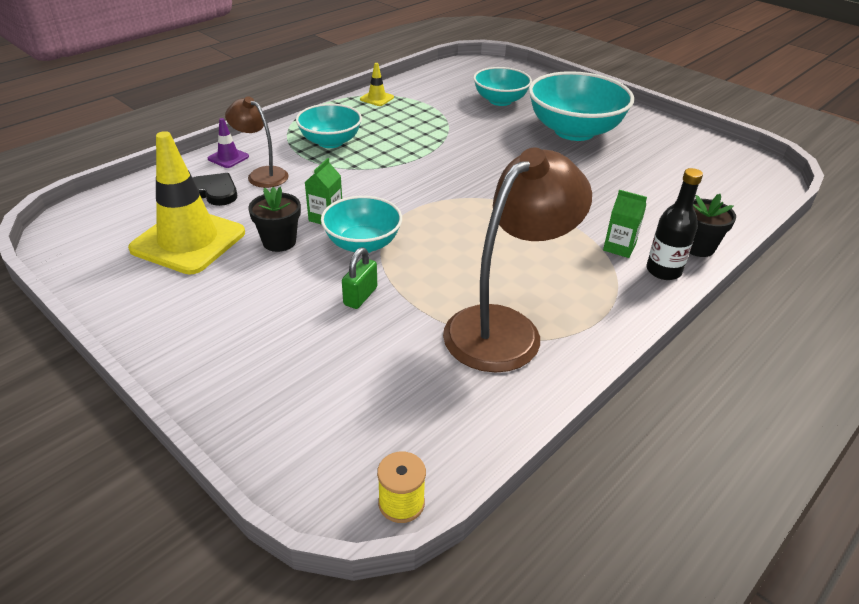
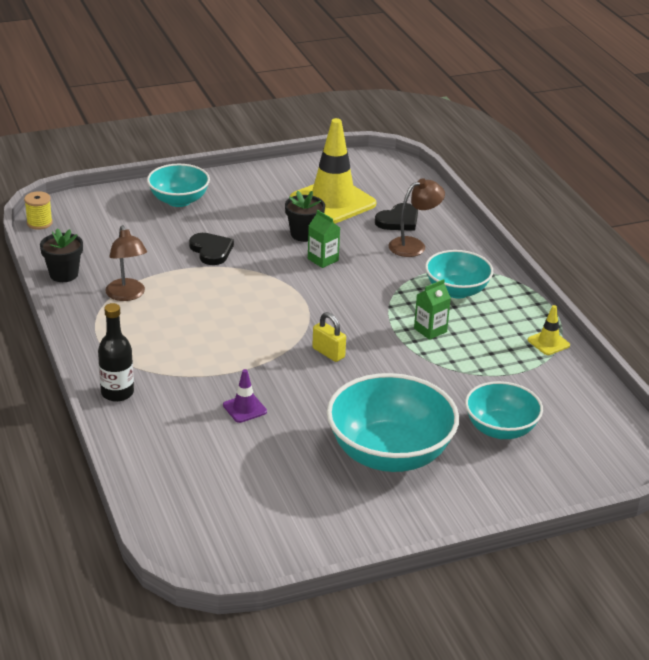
camera: 115 degrees right, 5 degrees down
purple traffic cone [208,118,249,168] -> purple traffic cone moved to [223,369,267,423]
turquoise bowl [321,196,402,253] -> turquoise bowl moved to [147,164,210,207]
green padlock [342,247,377,309] -> black heart [189,233,234,265]
brown lamp [443,147,592,373] -> brown lamp [105,225,147,301], size x0.54
green carton [603,190,647,258] -> green carton moved to [414,279,451,340]
black flower pot [689,194,736,257] -> black flower pot moved to [40,228,83,282]
none -> yellow padlock [312,312,346,362]

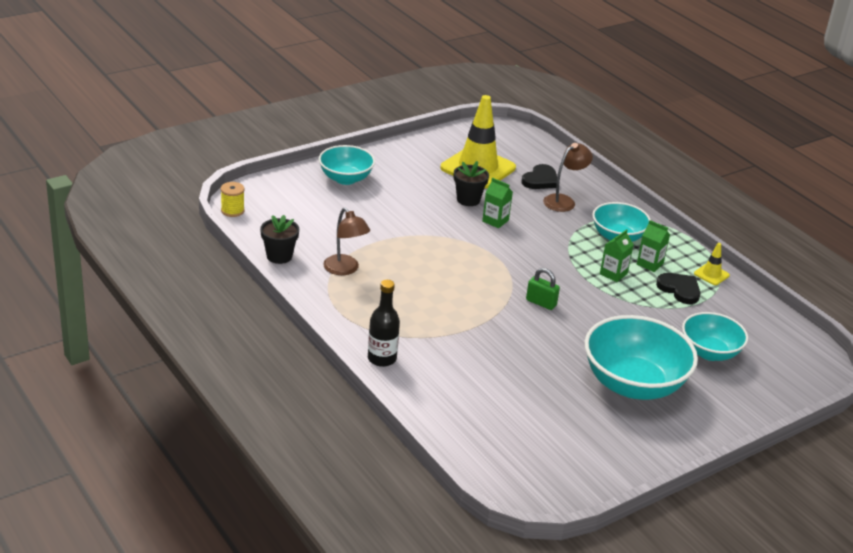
camera: 15 degrees left, 0 degrees up
black heart [189,233,234,265] -> black heart moved to [656,273,701,304]
purple traffic cone [223,369,267,423] -> none
yellow padlock [312,312,346,362] -> green padlock [526,268,560,310]
none -> green carton [637,220,670,272]

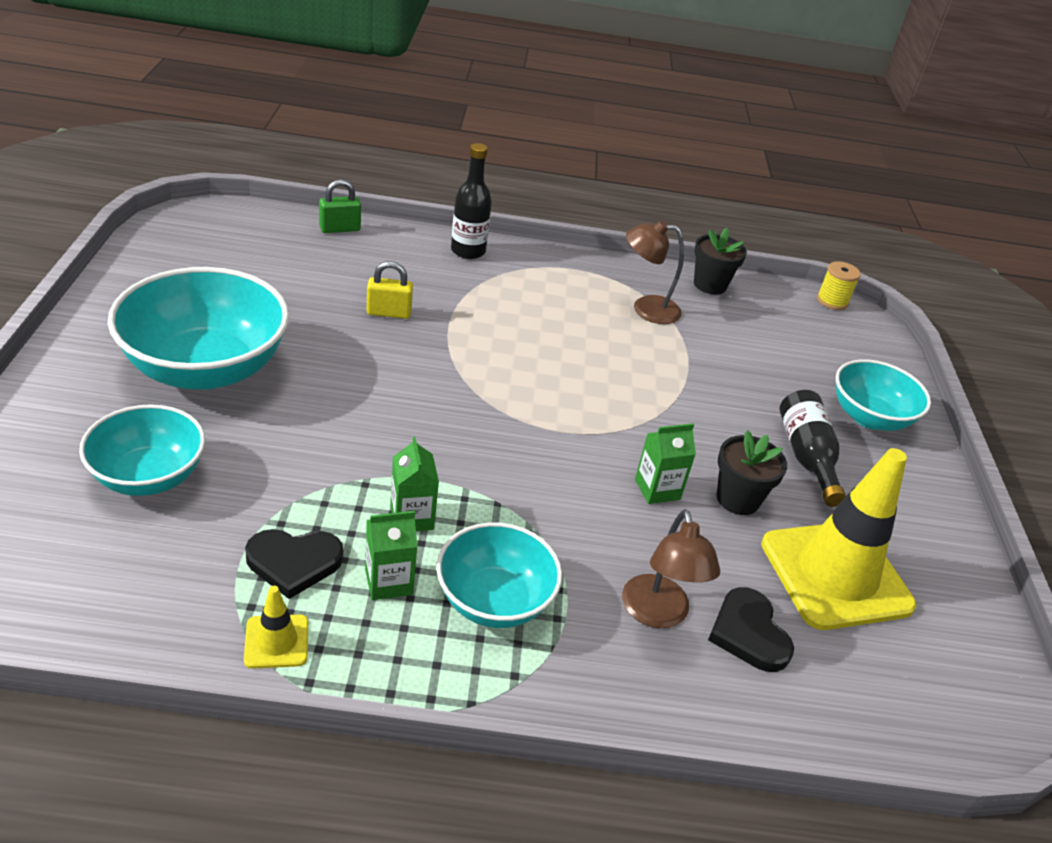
camera: 125 degrees right, 5 degrees up
green padlock [526,268,560,310] -> green padlock moved to [319,179,361,233]
none -> yellow padlock [367,261,413,319]
none -> black bottle [779,390,846,507]

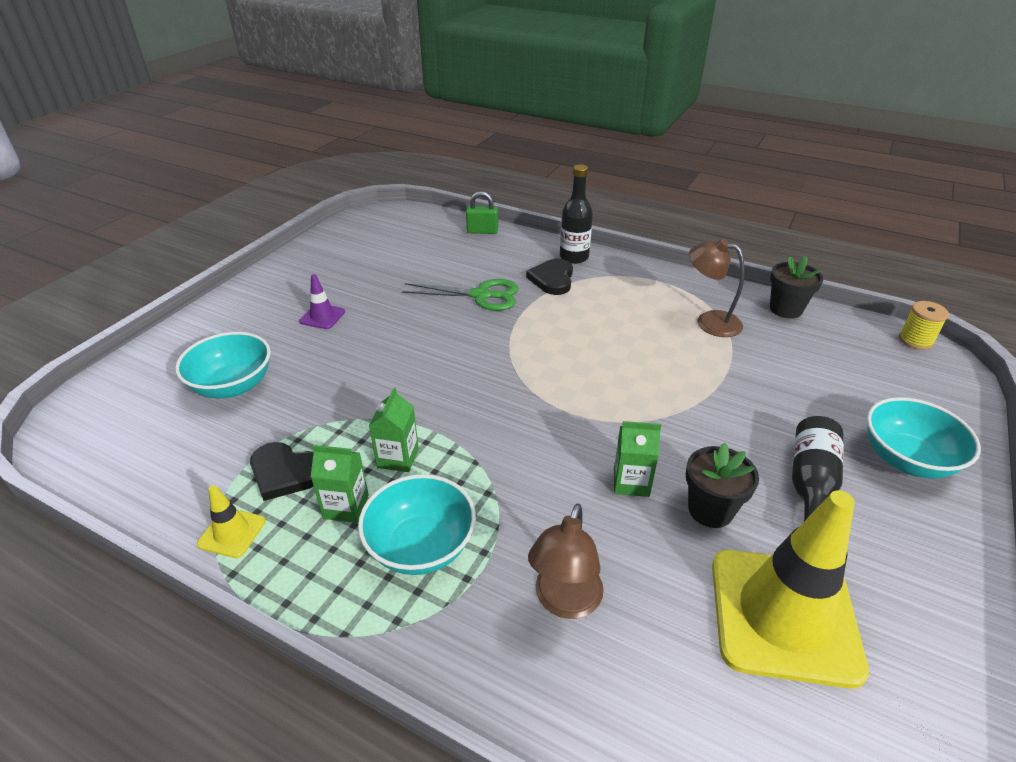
camera: 30 degrees right, 0 degrees up
turquoise bowl [107,267,289,390] -> purple traffic cone [299,274,345,329]
yellow padlock [367,261,413,319] -> green scissors [402,279,519,311]
black heart [708,587,794,672] -> black heart moved to [526,259,573,295]

